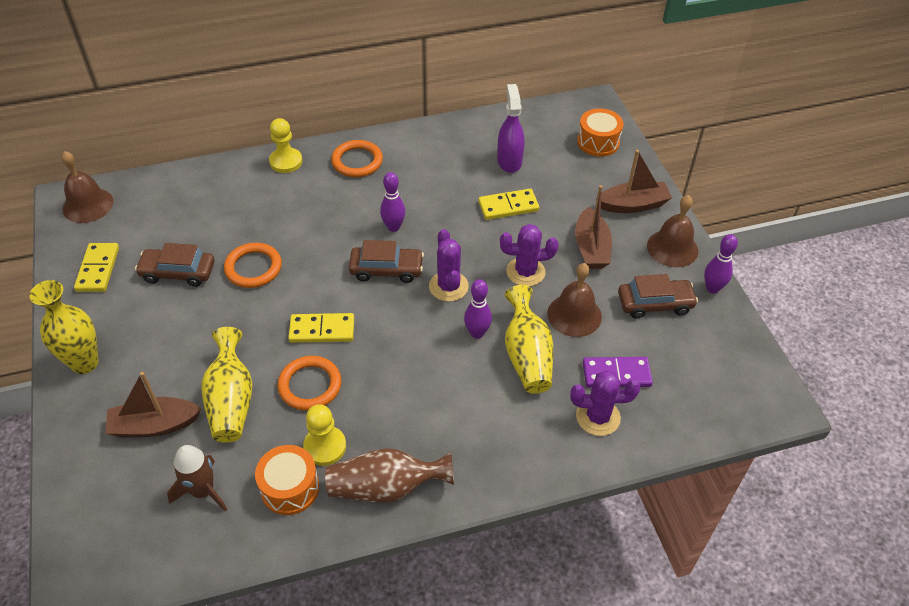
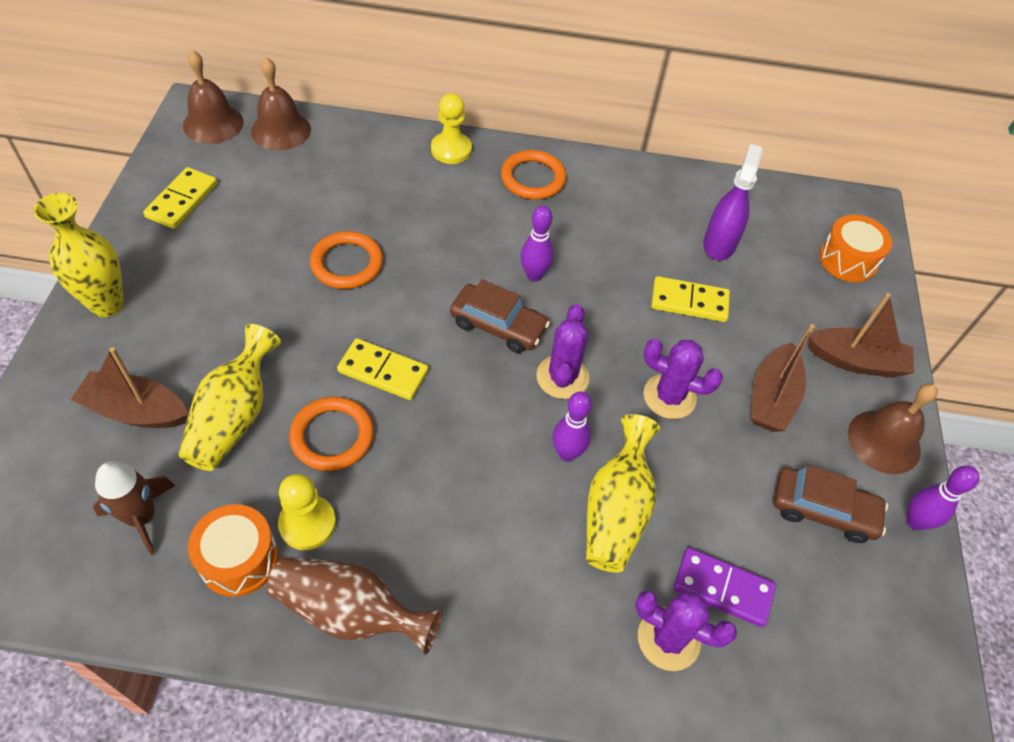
camera: 20 degrees right, 5 degrees up
brown car [135,243,214,287] -> none
brown bell [547,263,602,337] -> brown bell moved to [251,57,311,150]

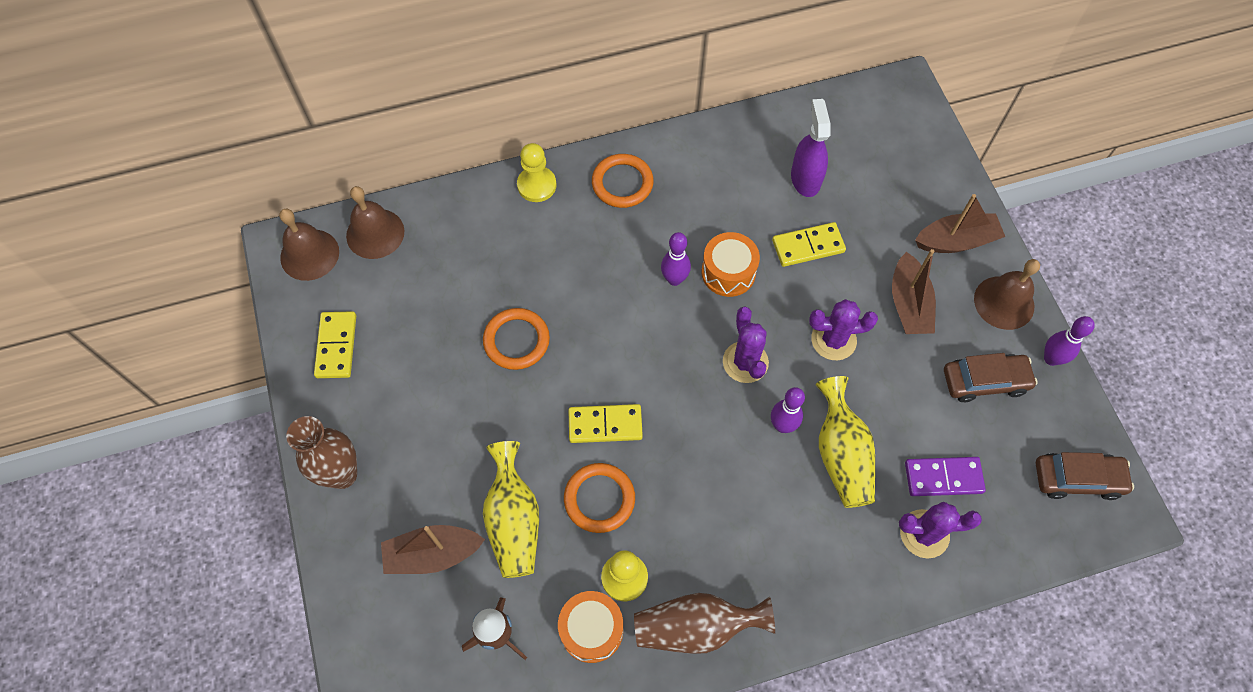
camera: 20 degrees left, 10 degrees up
yellow vase [34,193,124,317] -> brown vase [286,416,357,489]
brown car [450,279,550,353] -> brown car moved to [1036,452,1134,500]
orange drum [819,215,892,283] -> orange drum moved to [702,232,760,297]

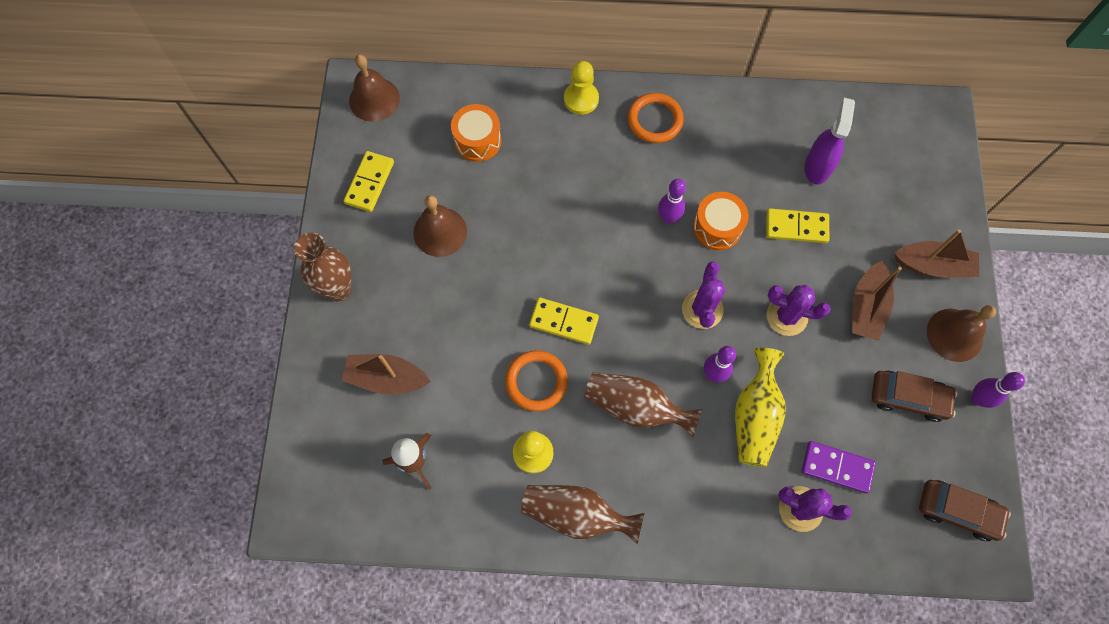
camera: 20 degrees right, 5 degrees up
brown bell [346,186,404,259] -> brown bell moved to [413,195,467,257]
orange ring [483,308,550,370] -> none
yellow vase [483,441,539,578] -> none
orange drum [558,591,623,663] -> orange drum moved to [451,104,502,162]
none -> brown vase [584,372,703,438]

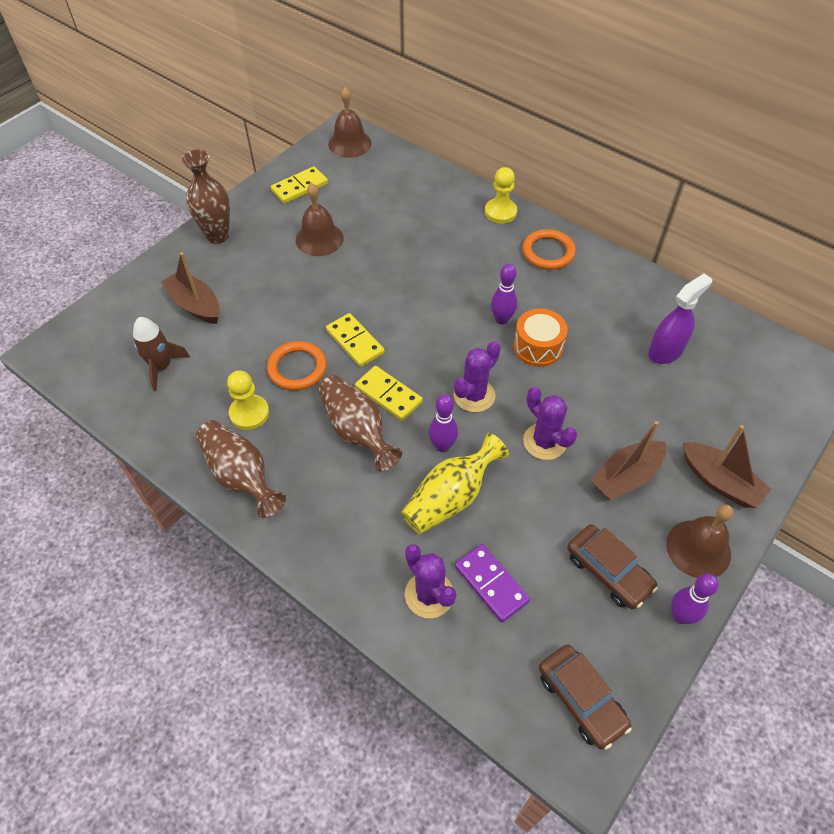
camera: 35 degrees right, 15 degrees down
orange drum [451,104,502,162] -> none
yellow domino [766,208,829,243] -> yellow domino moved to [355,366,423,421]

